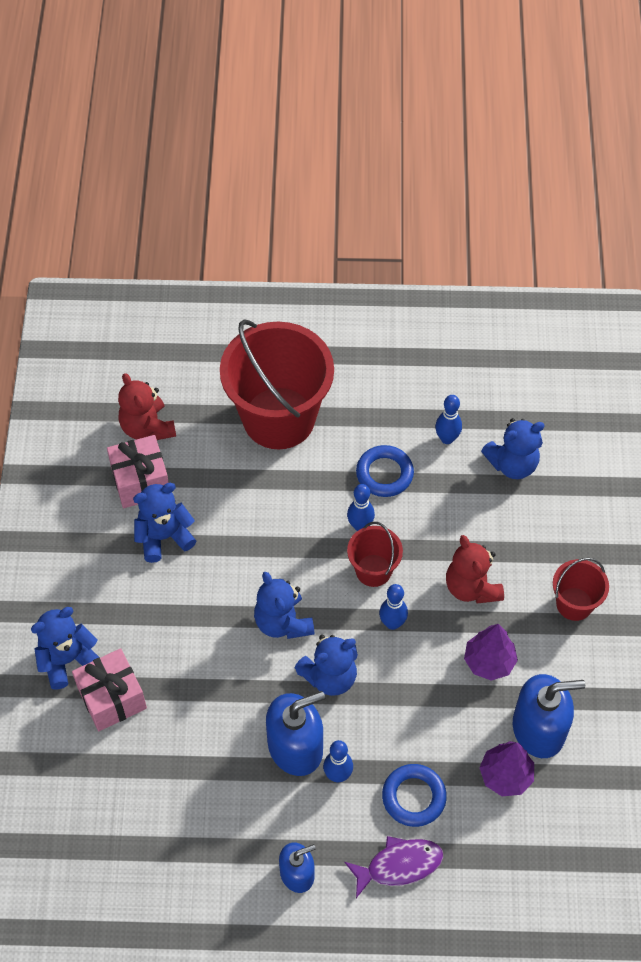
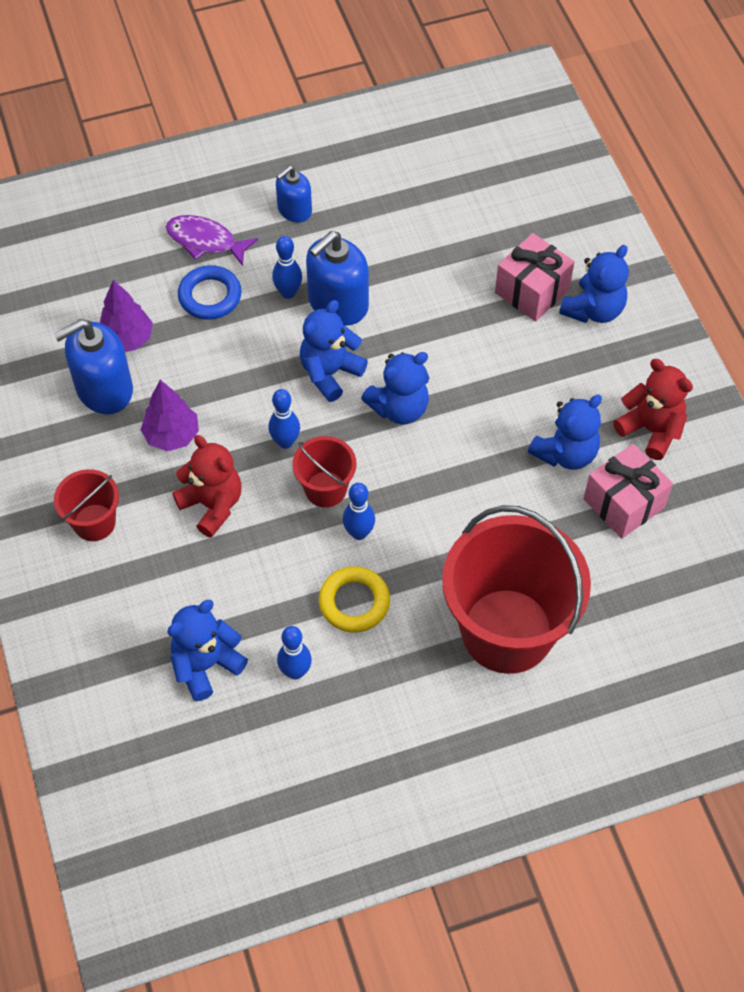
camera: 160 degrees right, 0 degrees up
red teddy bear [118,373,176,440] -> red teddy bear moved to [614,359,693,460]
blue teddy bear [254,572,315,639] -> blue teddy bear turned 105 degrees clockwise [361,352,429,424]
purple fish [345,836,443,898] -> purple fish turned 60 degrees clockwise [166,215,258,266]
blue ring [356,445,414,497] -> yellow ring [319,566,390,633]

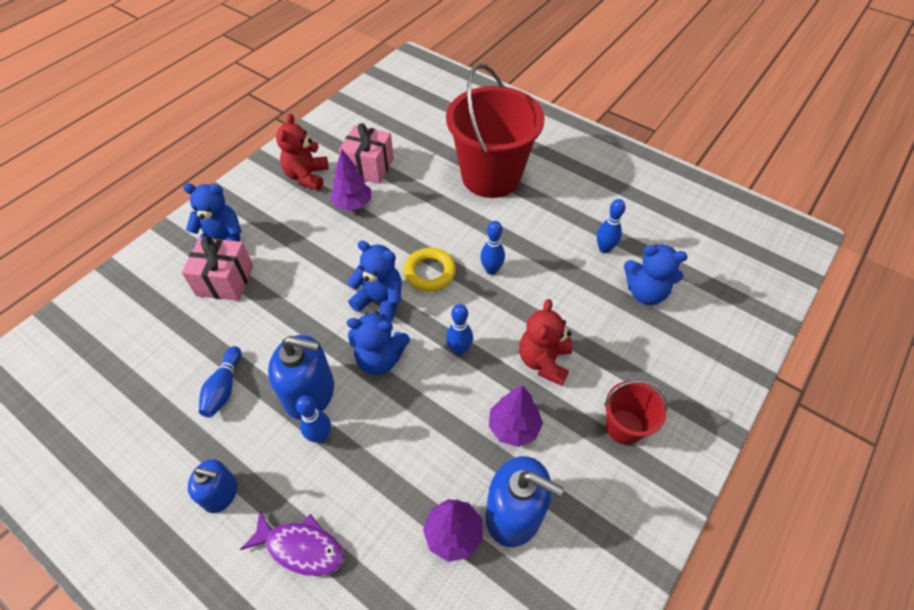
camera: 125 degrees left, 5 degrees down
purple fish [166,215,258,266] -> purple fish turned 60 degrees counterclockwise [240,510,344,576]
blue ring [178,265,242,320] -> none
red bucket [292,436,357,508] -> none
yellow ring [319,566,390,633] -> yellow ring moved to [404,248,456,291]
blue teddy bear [528,395,602,470] -> purple tree [330,149,371,211]
none -> blue bowling pin [199,346,241,417]

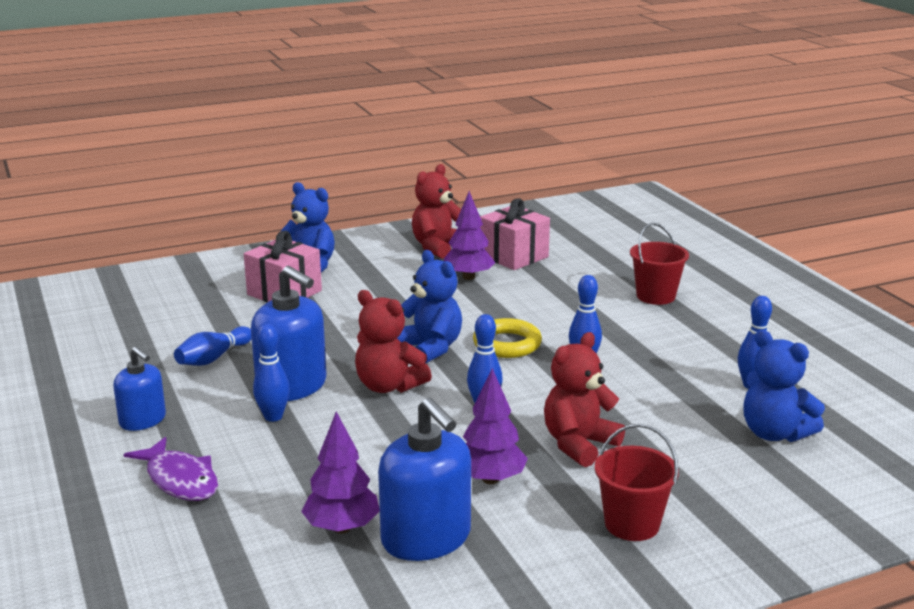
camera: 30 degrees right, 30 degrees down
blue teddy bear [347,311,410,375] -> red teddy bear [355,290,432,393]
red bucket [446,63,545,198] -> red bucket [630,223,689,305], size x0.47

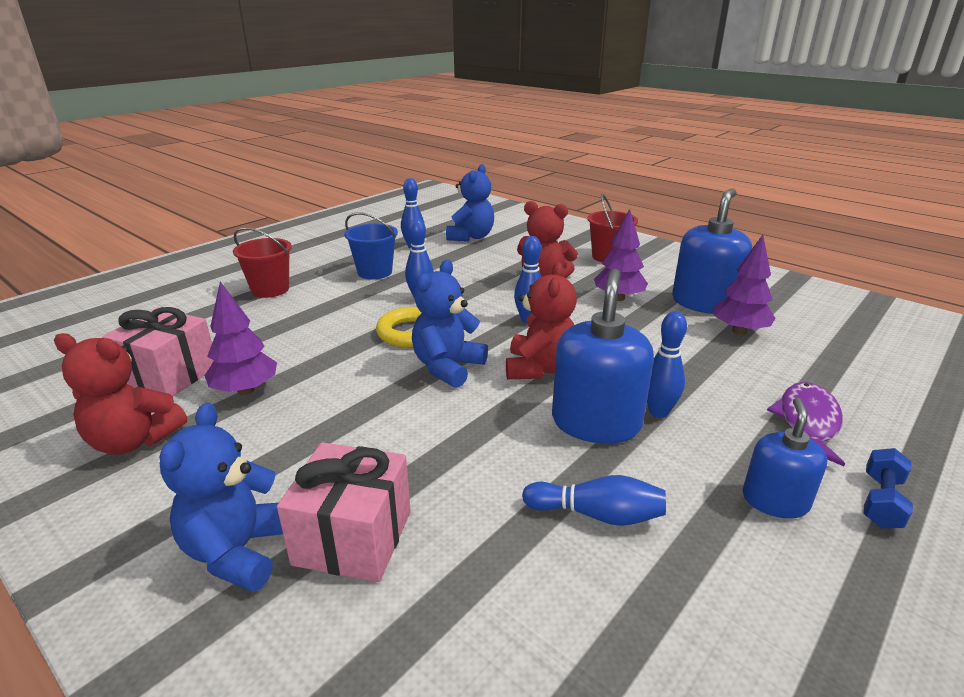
camera: 115 degrees left, 5 degrees up
none -> blue bucket [344,212,398,279]
none -> blue dumbbell [863,448,913,528]

